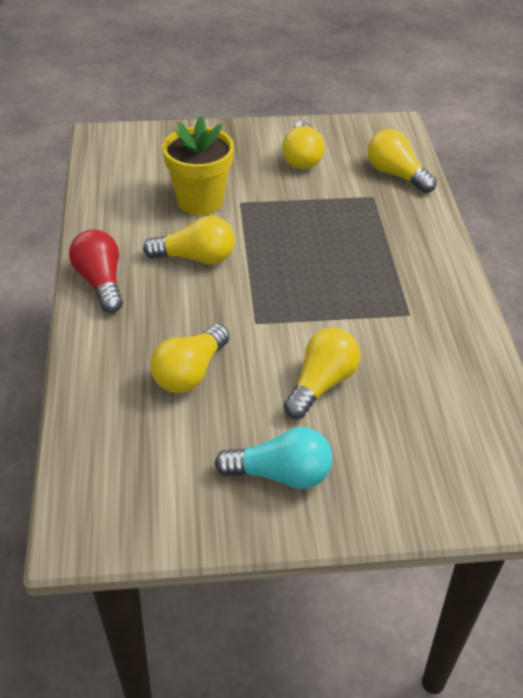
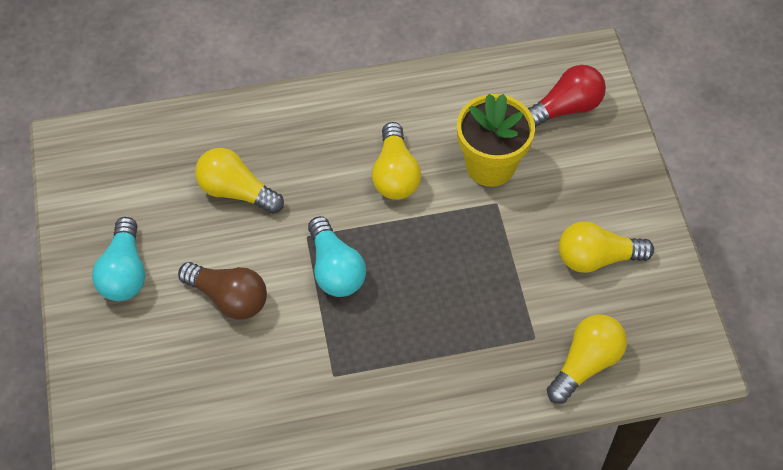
camera: 85 degrees right, 15 degrees up
red light bulb [69,229,123,313] -> red light bulb moved to [528,65,606,127]
yellow light bulb [283,328,360,419] -> brown light bulb [178,262,267,319]
none -> turquoise light bulb [308,216,366,297]

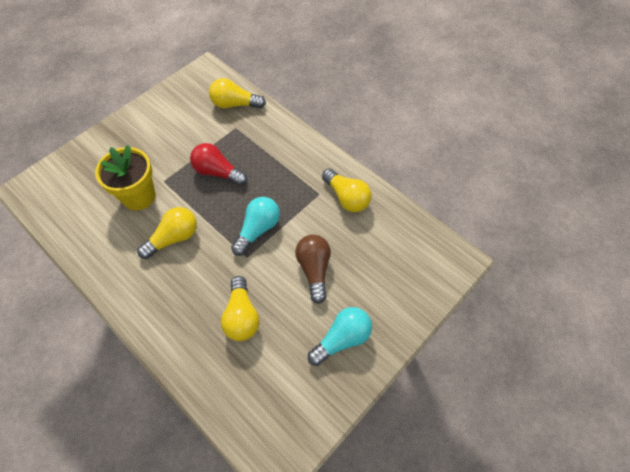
camera: 125 degrees left, 0 degrees up
red light bulb [528,65,606,127] -> red light bulb moved to [190,143,247,186]
yellow light bulb [559,222,654,273] -> yellow light bulb moved to [322,169,372,212]

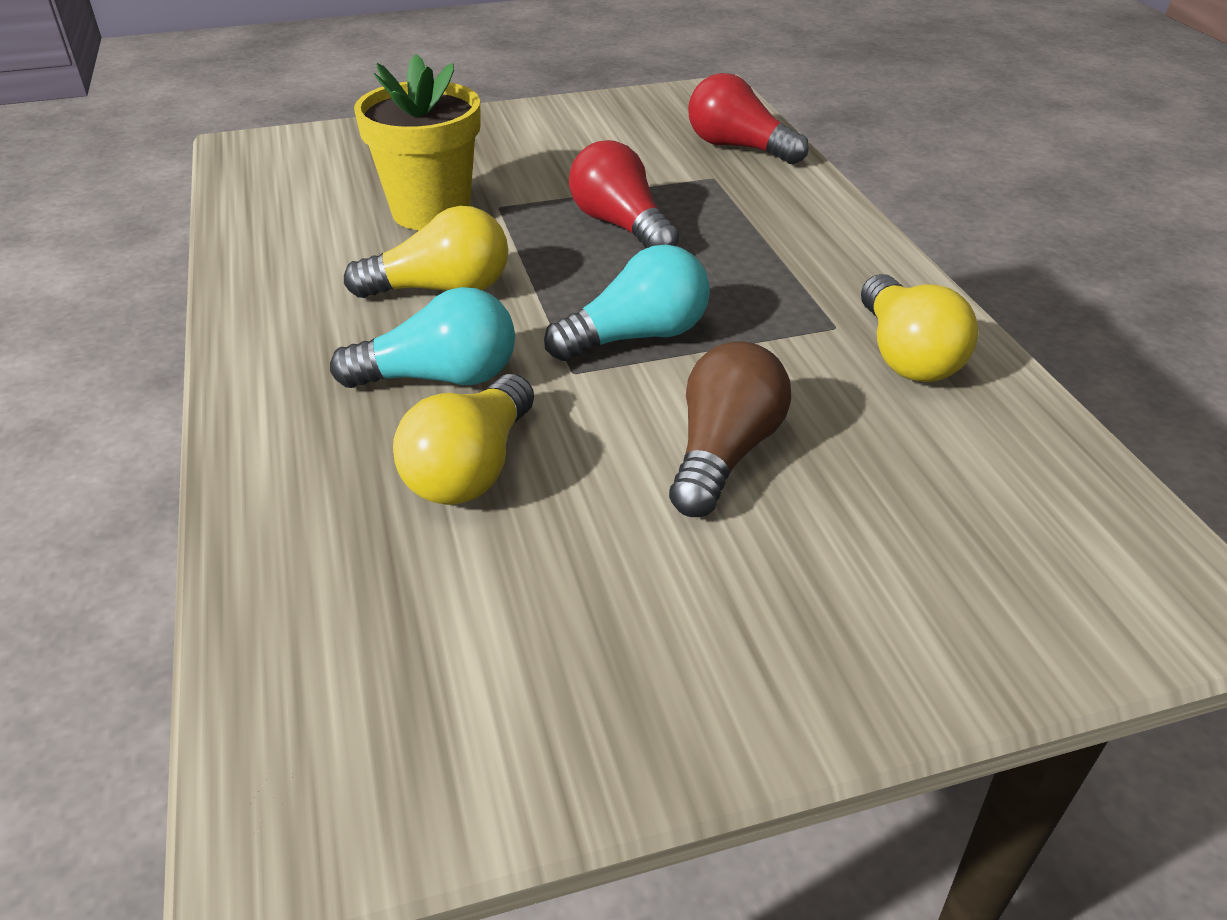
camera: 30 degrees right, 20 degrees down
yellow light bulb [209,78,266,109] -> red light bulb [688,73,809,164]
turquoise light bulb [308,307,372,366] -> turquoise light bulb moved to [330,287,515,388]

